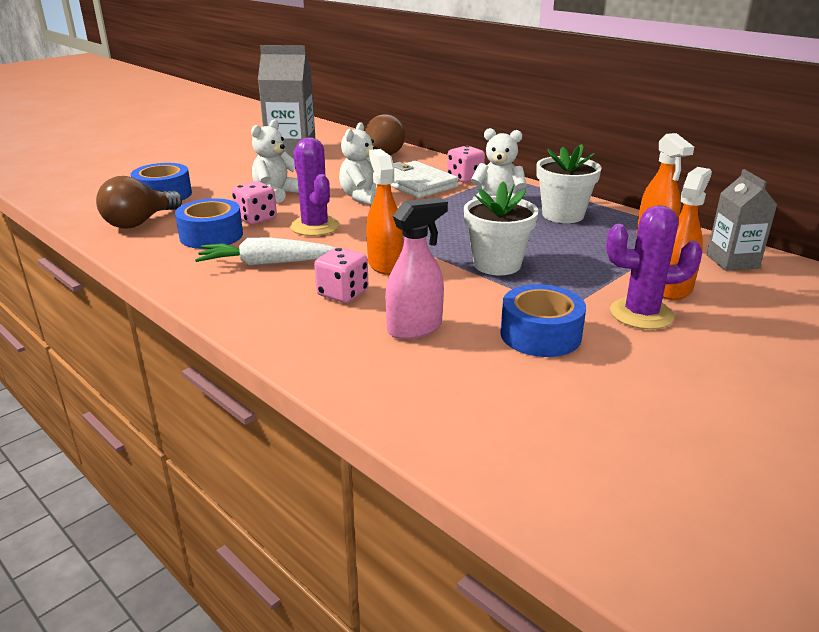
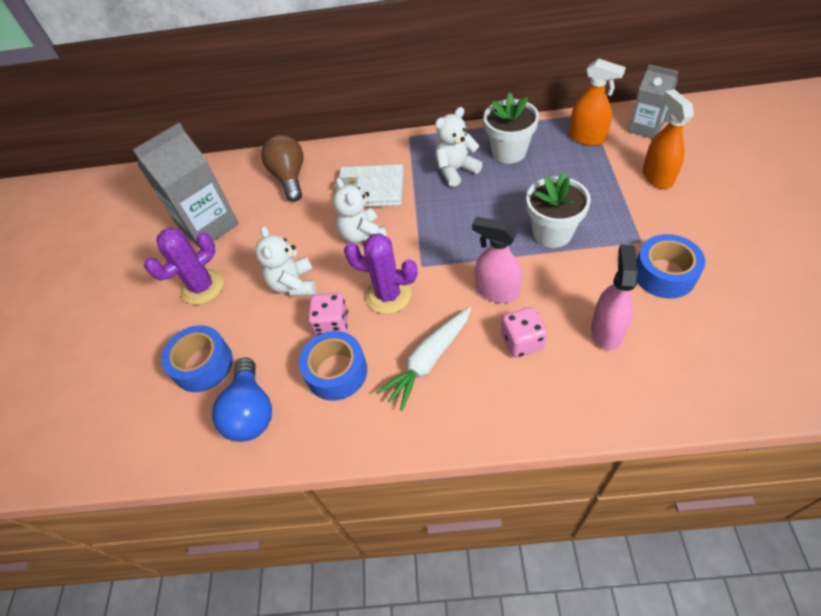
camera: 40 degrees left, 25 degrees up
brown light bulb [96,176,182,228] -> blue light bulb [212,357,272,442]
orange spray bottle [366,149,403,275] -> pink spray bottle [472,217,522,303]
pink dice [447,146,485,183] -> none
purple cactus [606,205,702,330] -> purple cactus moved to [144,228,224,305]

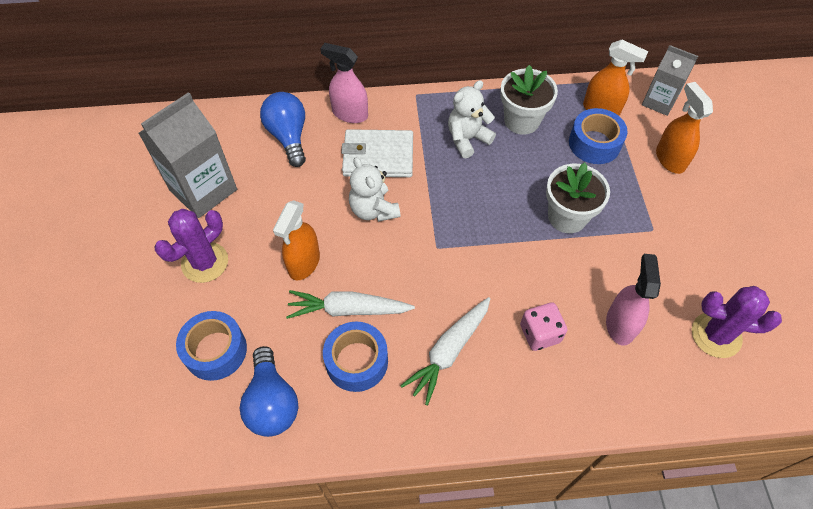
camera: 10 degrees left, 5 degrees up
white teddy bear [255,226,316,296] -> orange spray bottle [273,200,320,280]
brown light bulb [261,135,303,202] -> blue light bulb [260,92,306,167]
pink dice [308,293,348,336] -> white carrot [286,290,415,319]
purple cactus [344,233,417,314] -> purple cactus moved to [692,286,782,358]
pink spray bottle [472,217,522,303] -> pink spray bottle moved to [320,43,368,123]
blue tape [637,234,705,298] -> blue tape moved to [569,108,628,164]

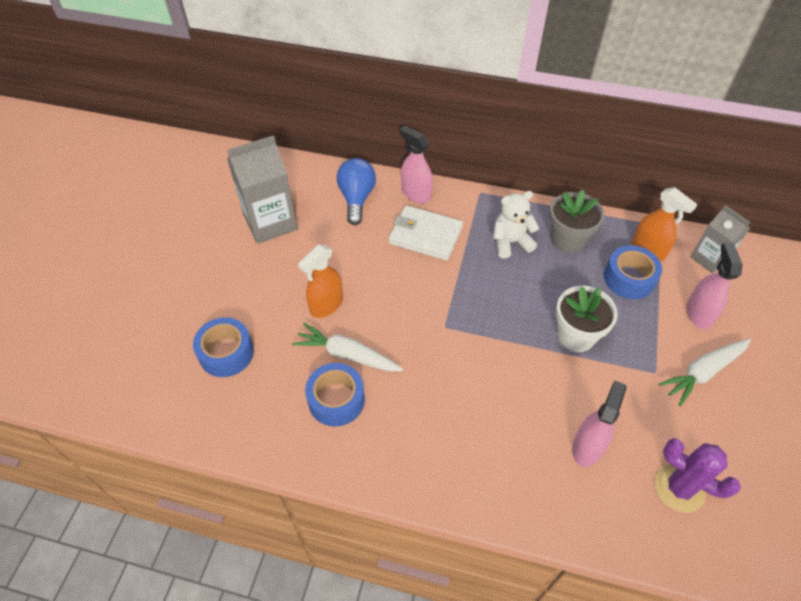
camera: 20 degrees right, 5 degrees down
purple cactus [155,209,228,283] -> none
blue light bulb [240,346,299,437] -> none
white teddy bear [349,157,401,222] -> none
white carrot [400,297,490,405] -> white carrot moved to [658,338,751,406]
white flower pot [500,65,558,135] -> grey flower pot [549,190,604,253]
pink dice [520,302,567,351] -> none
orange spray bottle [656,82,713,174] -> pink spray bottle [686,243,743,329]

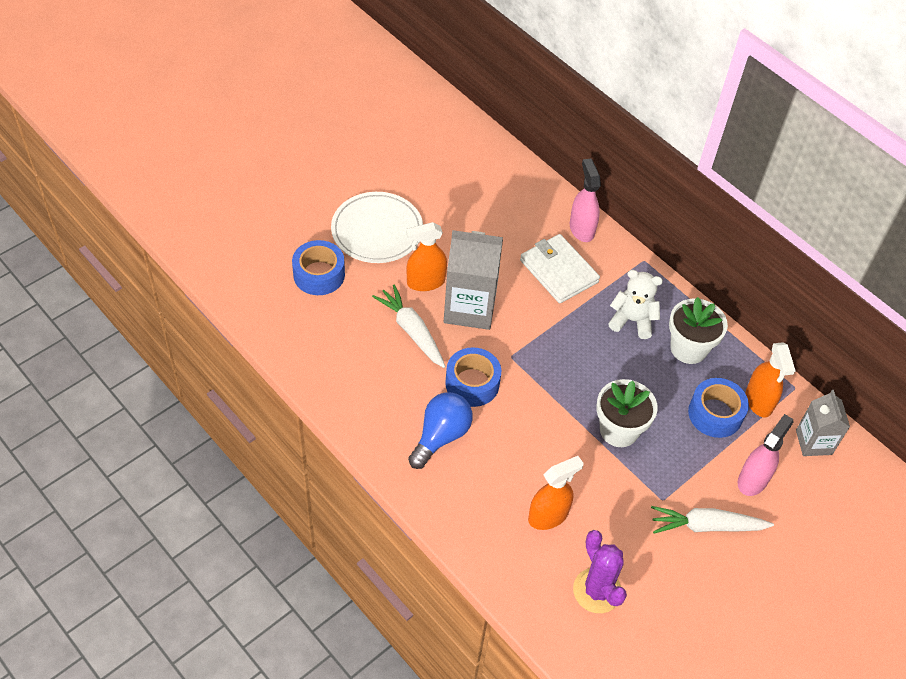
camera: 30 degrees right, 0 degrees up
grey carton [227,135,297,244] -> grey carton moved to [444,230,503,330]
blue tape [305,363,365,427] -> blue tape moved to [445,347,501,407]
blue light bulb [337,158,376,225] -> blue light bulb moved to [408,392,472,469]
grey flower pot [549,190,604,253] -> white flower pot [669,297,728,364]
pink spray bottle [572,381,626,467] -> orange spray bottle [528,456,584,530]
none -> white plate [331,192,423,263]

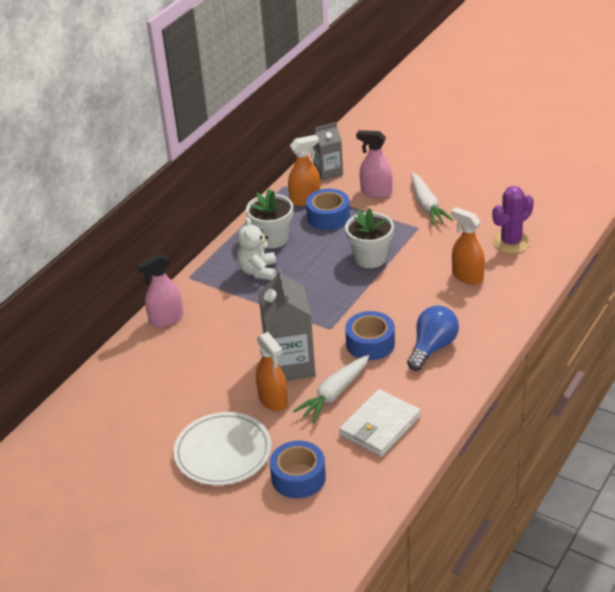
camera: 100 degrees left, 15 degrees down
blue light bulb [408,392,472,469] -> blue light bulb turned 105 degrees clockwise [407,306,459,371]
white wallet [520,234,600,303] -> white wallet moved to [339,389,421,457]

